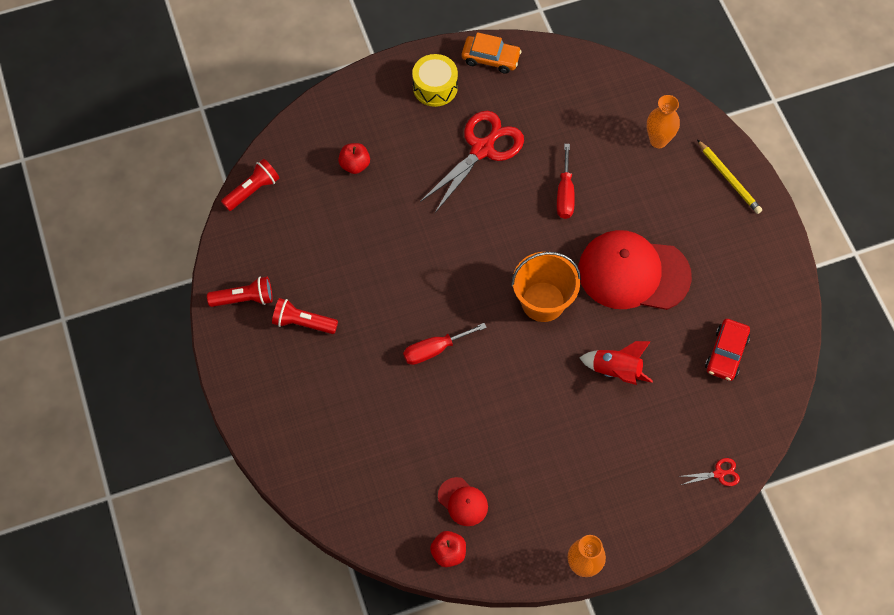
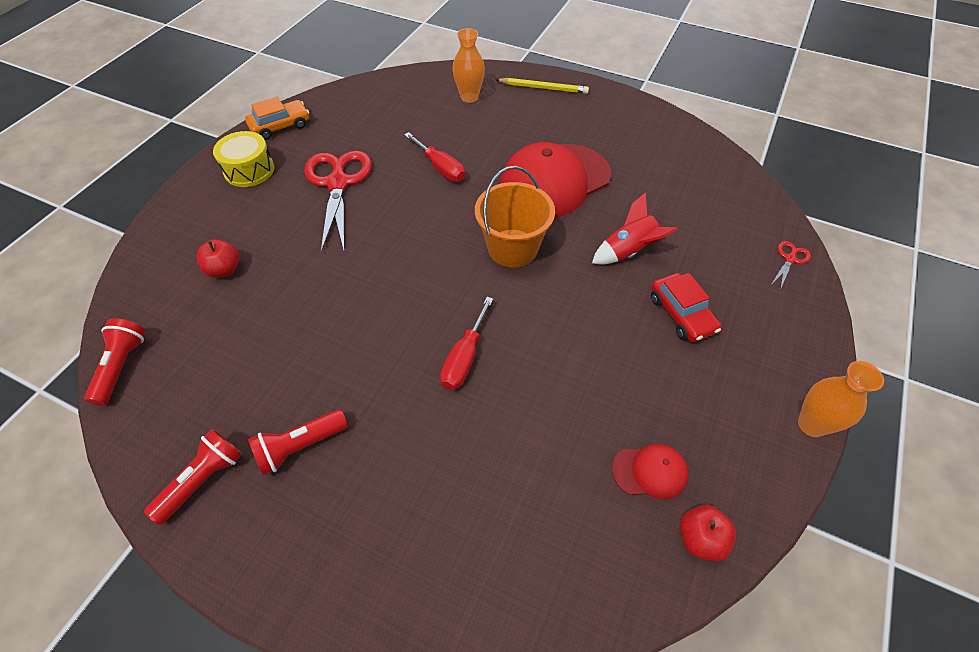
camera: 45 degrees left, 10 degrees down
red car [705,319,750,381] -> red car moved to [651,273,721,342]

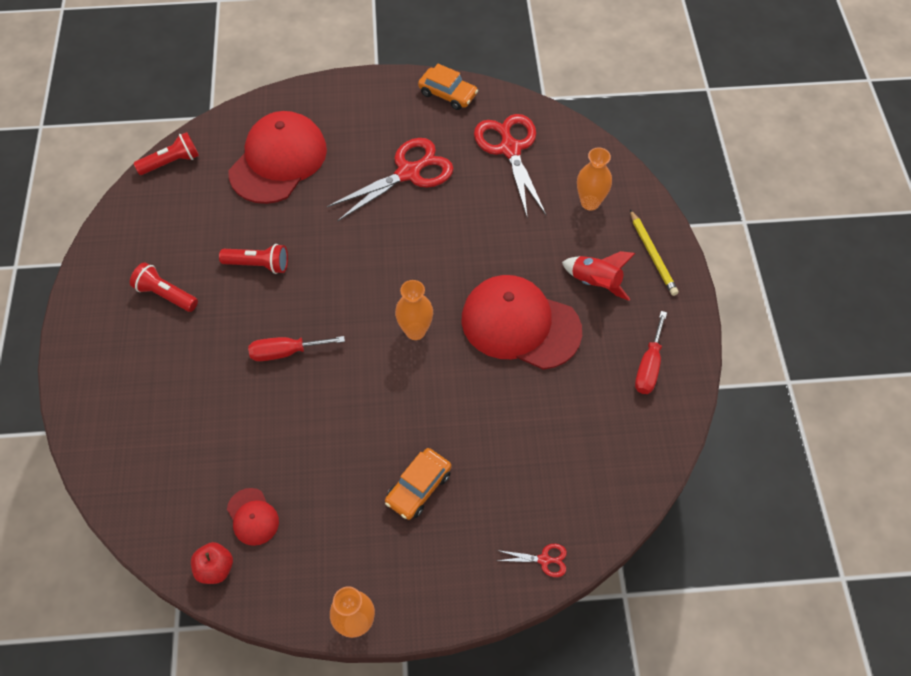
camera: 60 degrees right, 5 degrees up
red flashlight [144,429,242,525] -> red flashlight moved to [219,244,288,274]
red apple [196,239,239,278] -> red cap [229,111,327,204]
yellow drum [213,131,275,187] -> none
red screwdriver [404,132,465,182] -> red screwdriver moved to [635,311,667,394]
orange bucket [475,166,555,267] -> orange vase [395,280,433,340]
red rocket [592,192,678,265] -> red rocket moved to [562,251,636,301]
red car [651,273,721,342] -> orange car [385,448,452,520]
none -> red scissors [474,114,546,216]

